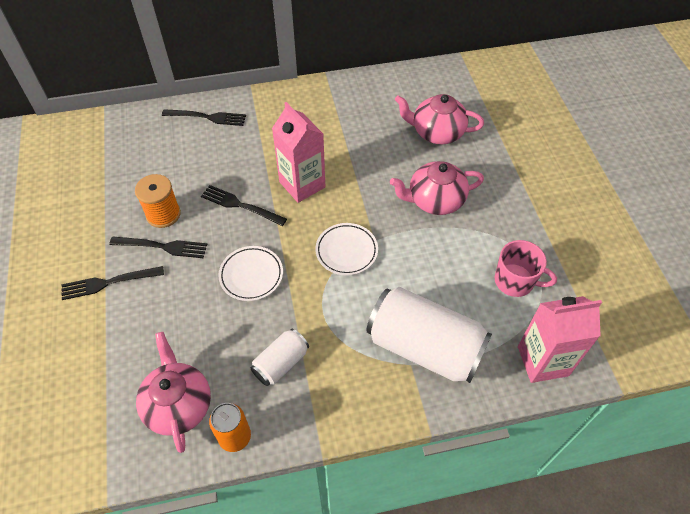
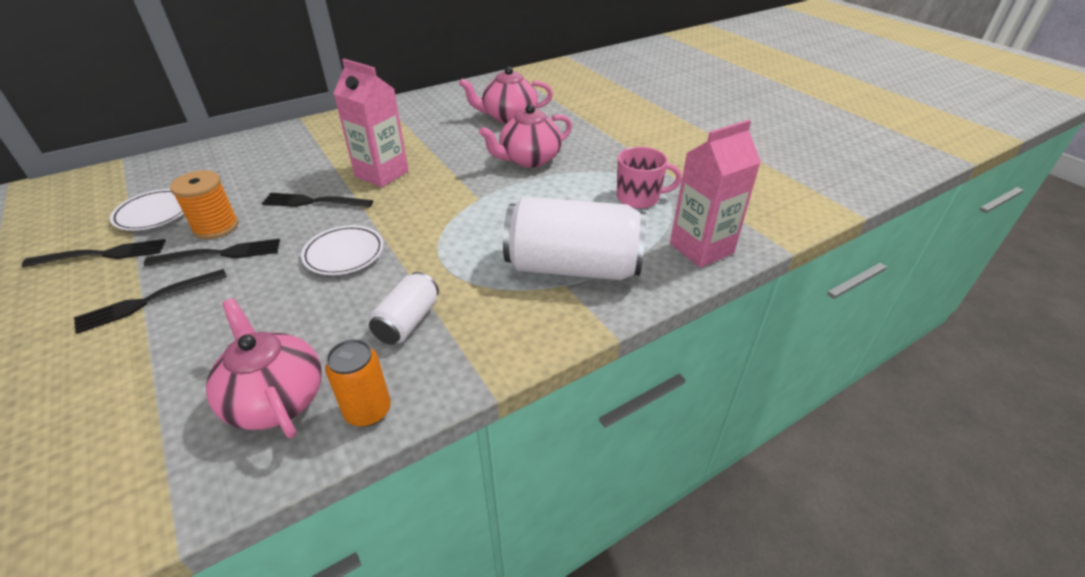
camera: 20 degrees left, 15 degrees down
black fork [162,109,246,126] -> black fork moved to [22,239,166,267]
white plate [315,223,378,276] -> white plate moved to [110,189,184,231]

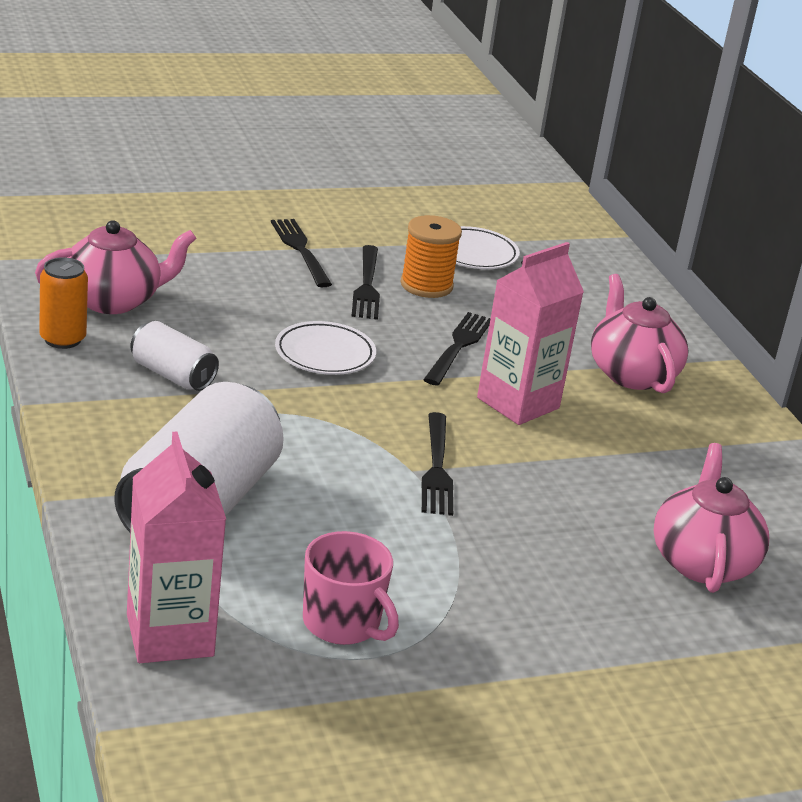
camera: 100 degrees right, 10 degrees down
black fork [22,239,166,267] -> black fork moved to [422,412,453,516]
pink teapot [479,104,572,168] -> pink teapot moved to [591,274,688,393]
pink mug [617,147,682,209] -> pink mug turned 60 degrees counterclockwise [303,531,399,645]

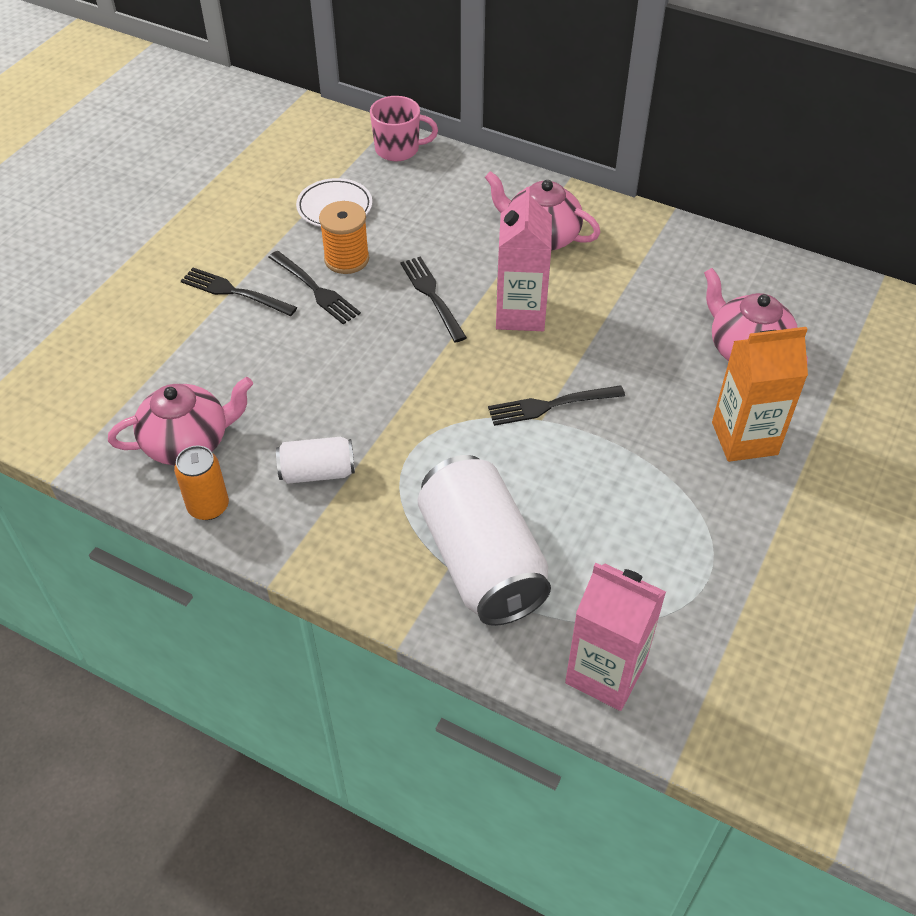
camera: 40 degrees left, 20 degrees up
pink teapot [35,220,197,314] -> pink teapot turned 45 degrees clockwise [108,377,253,465]
white plate [275,321,376,375] -> none
pink mug [303,531,399,645] -> pink mug moved to [370,96,438,161]
black fork [422,412,453,516] -> black fork turned 120 degrees clockwise [488,385,625,426]
none -> orange carton [712,327,808,462]

